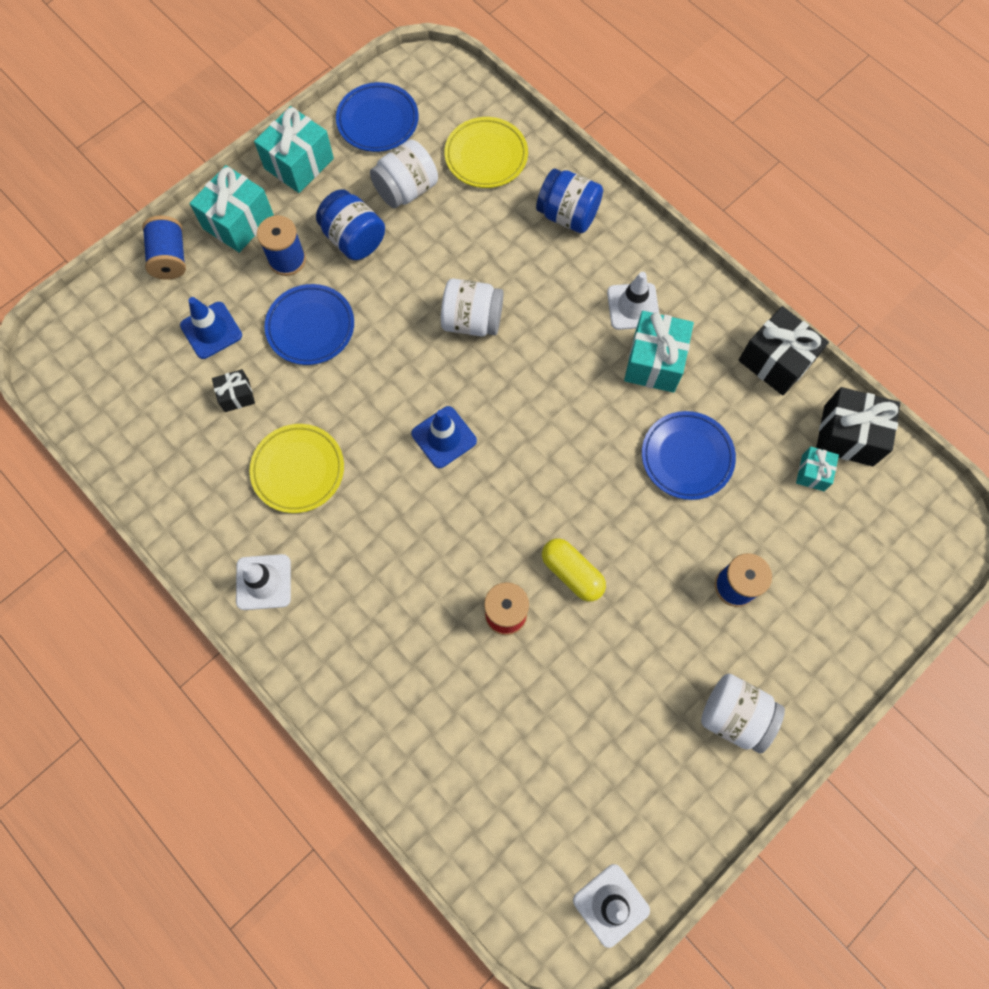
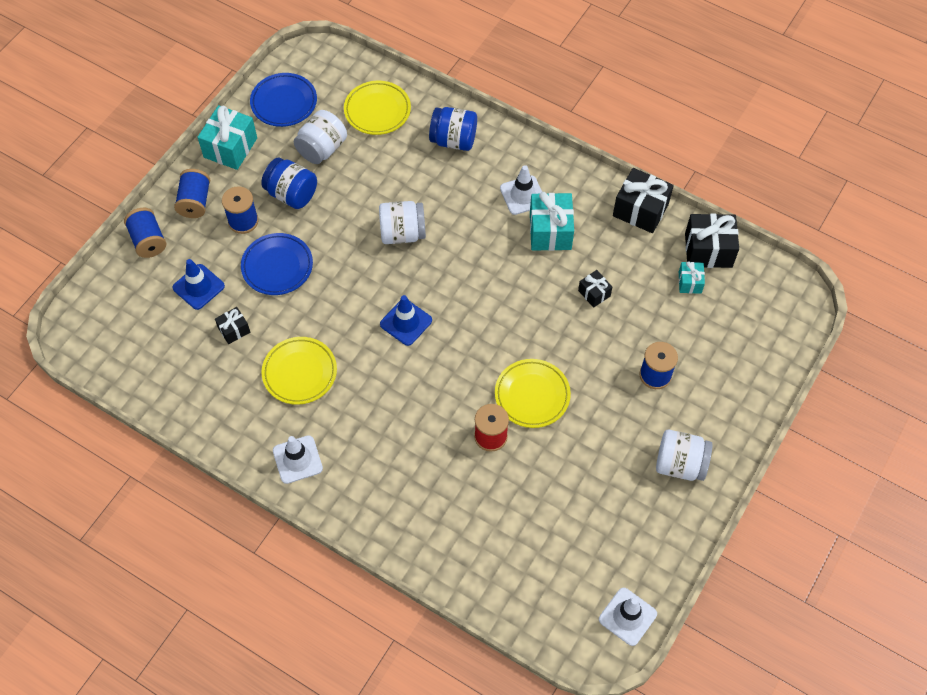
camera: 15 degrees left, 10 degrees down
turquoise gift [190,165,274,253] -> blue spool [174,169,210,218]
yellow capsule [542,538,606,601] -> yellow plate [495,359,571,428]
blue plate [642,411,736,500] -> black gift [578,270,612,308]

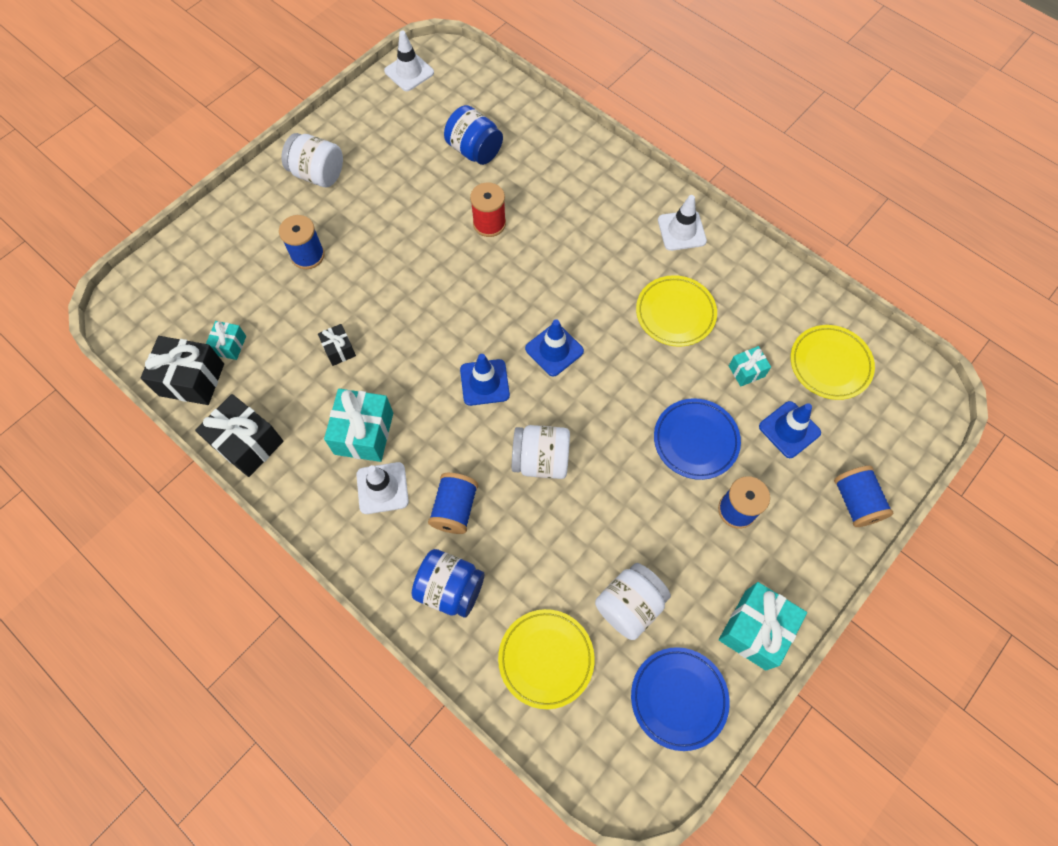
camera: 170 degrees left, 5 degrees up
blue spool [174,169,210,218] -> blue spool moved to [428,473,478,534]
black gift [215,307,250,344] -> turquoise gift [729,346,771,386]
blue jar [261,158,317,209] -> blue jar moved to [444,105,503,165]
yellow plate [495,359,571,428] -> yellow plate moved to [791,325,875,400]
none -> blue traffic cone [460,354,510,406]

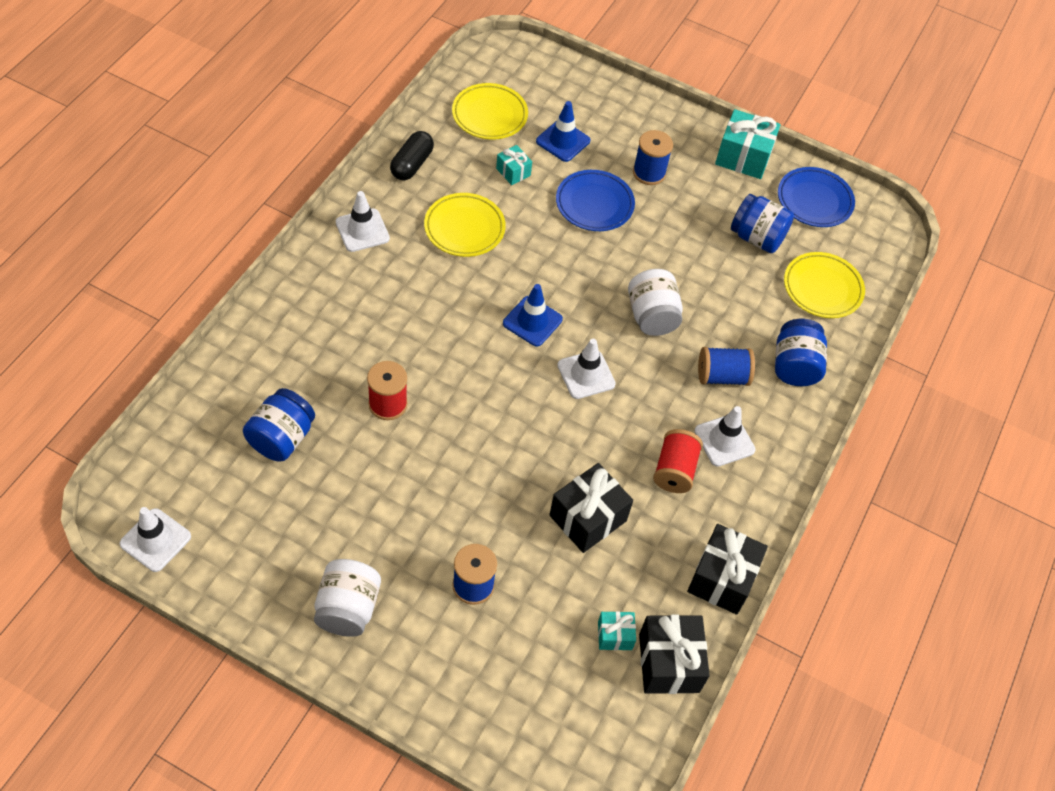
camera: 110 degrees left, 10 degrees down
black gift [318,324,356,366] -> black gift [549,463,633,553], size x1.85
turquoise gift [324,389,393,462] -> red spool [653,429,703,493]
blue traffic cone [460,354,510,406] -> white traffic cone [557,339,616,399]
white jar [595,563,671,640] -> blue jar [731,194,794,253]
blue spool [834,466,894,527] -> none
none -> black capsule [390,131,434,180]

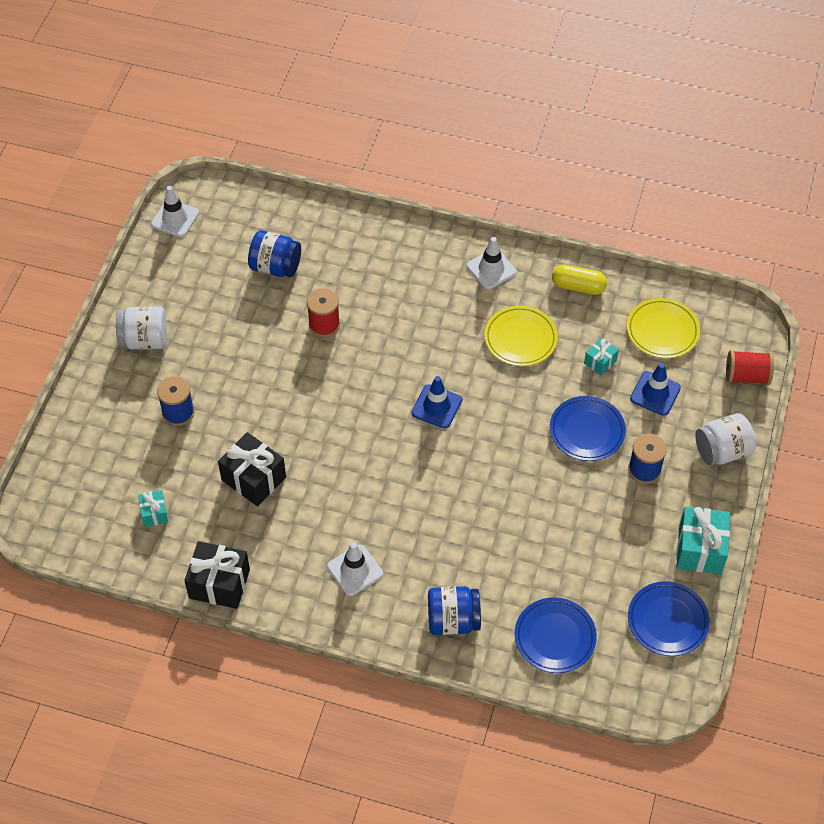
camera: 85 degrees right, 0 degrees up
black capsule [390,131,434,180] -> yellow capsule [552,265,607,295]
white traffic cone [557,339,616,399] -> none
white jar [628,269,683,336] -> white jar moved to [695,413,756,465]
black gift [639,615,710,694] -> none
red spool [653,429,703,493] -> red spool moved to [726,350,774,385]
blue spool [698,347,755,386] -> none
blue jar [731,194,794,253] -> none
yellow plate [784,252,865,318] -> blue plate [515,597,597,673]

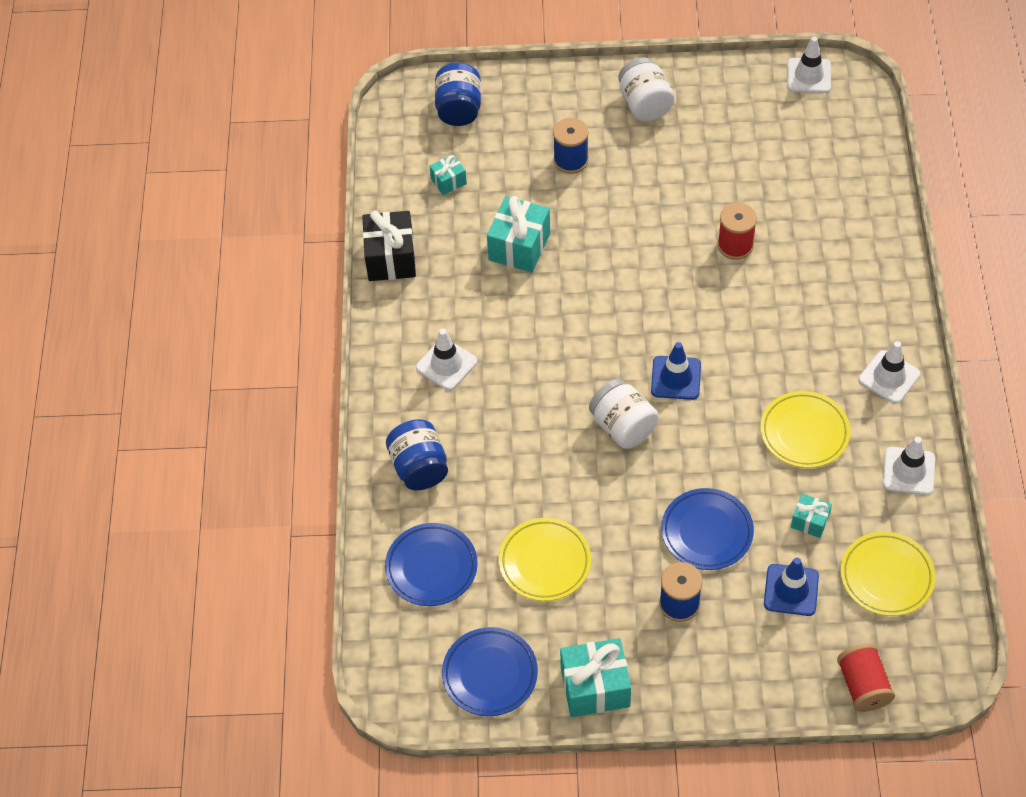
camera: 75 degrees right, 0 degrees up
black gift [218,432,286,507] -> turquoise gift [487,196,550,273]
blue jar [248,230,301,277] -> blue jar moved to [435,63,481,126]
yellow capsule [552,265,607,295] -> white traffic cone [883,437,935,495]
white jar [695,413,756,465] -> white jar moved to [589,379,659,449]
none -> yellow plate [499,518,591,601]

